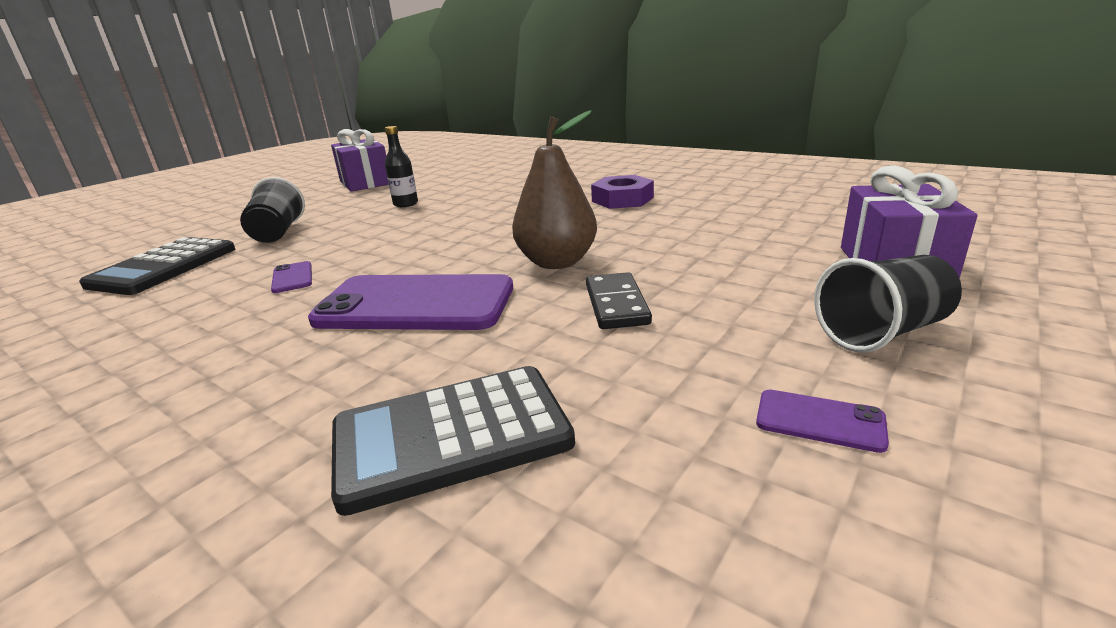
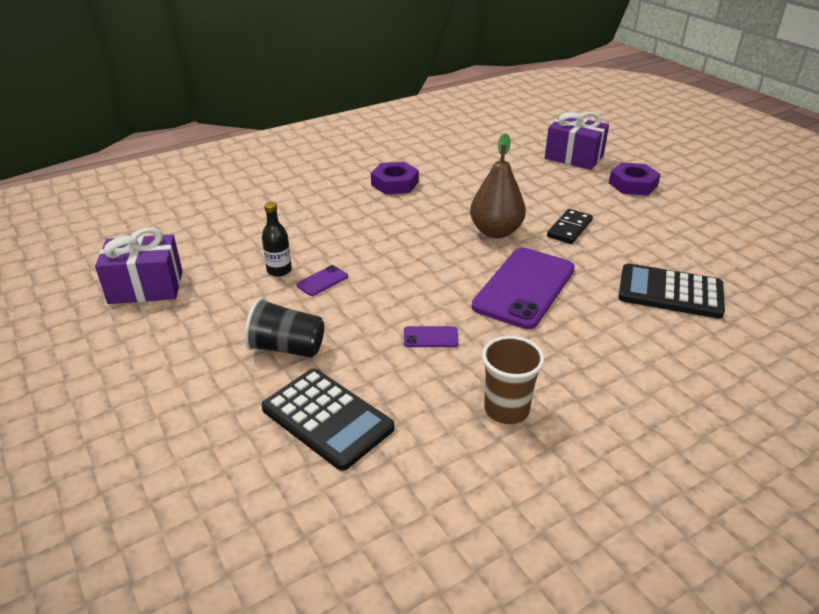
camera: 70 degrees left, 10 degrees up
black calculator [331,366,575,516] -> black calculator turned 105 degrees clockwise [618,263,725,319]
black domino [586,272,652,329] -> black domino turned 75 degrees counterclockwise [547,209,593,244]
purple phone [756,390,889,453] -> purple phone moved to [296,265,348,296]
black cup [814,255,962,352] -> purple nut [609,162,661,196]
none -> brown cup [482,336,545,424]

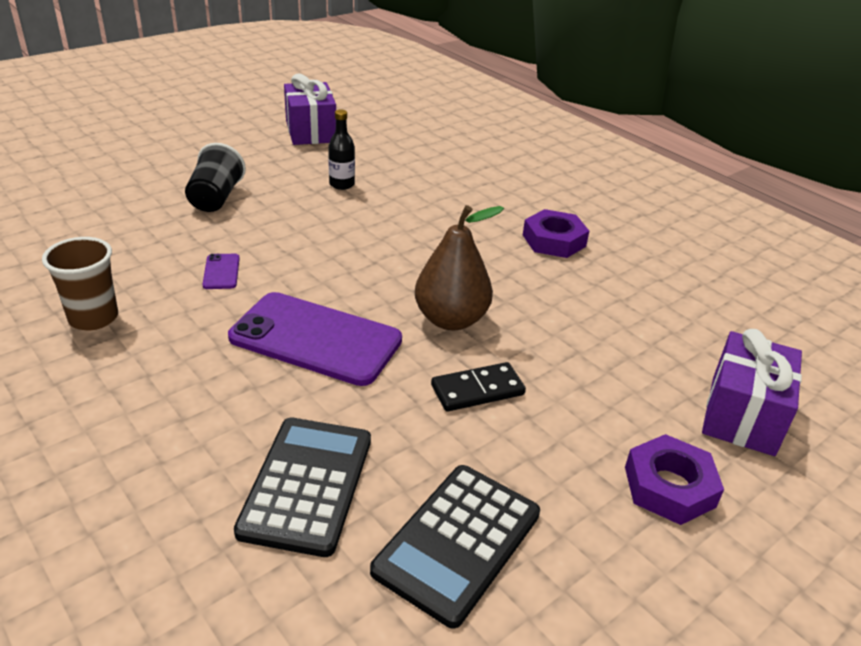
camera: 80 degrees right, 0 degrees up
black calculator [261,369,394,471] -> black calculator moved to [370,465,540,628]
purple phone [296,265,348,296] -> none
black domino [547,209,593,244] -> black domino turned 45 degrees counterclockwise [431,362,526,412]

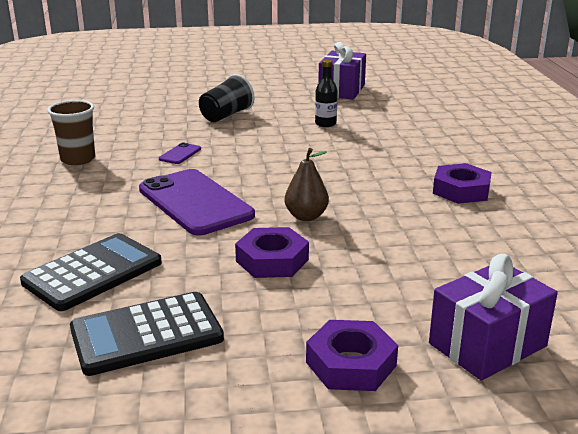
camera: 35 degrees right, 10 degrees down
brown pear [415,205,504,330] -> brown pear [285,148,329,221], size x0.66
black domino [431,362,526,412] -> purple nut [235,227,309,278]

